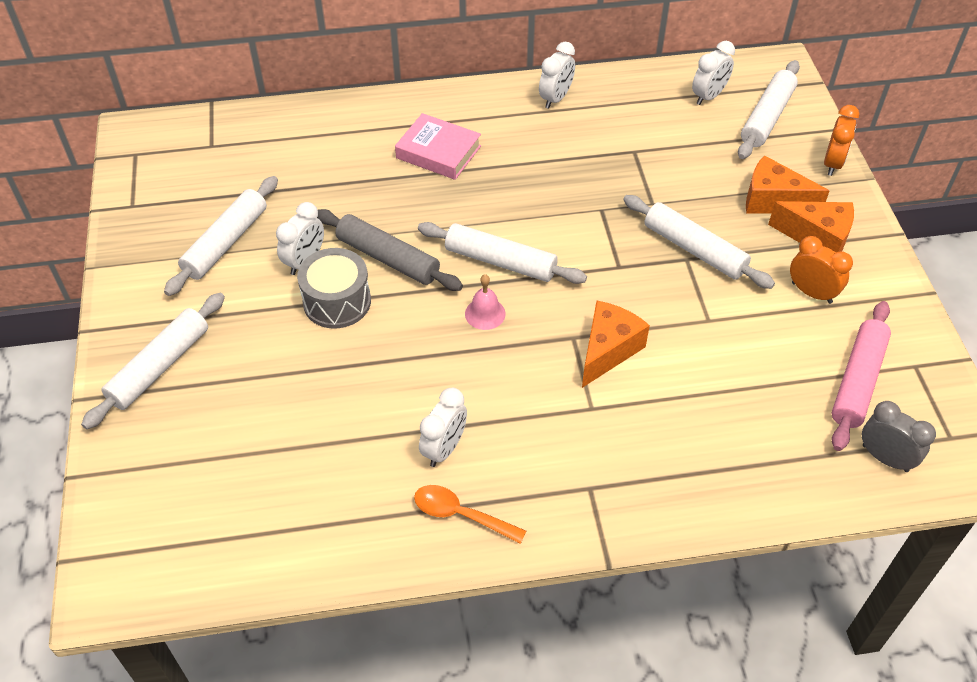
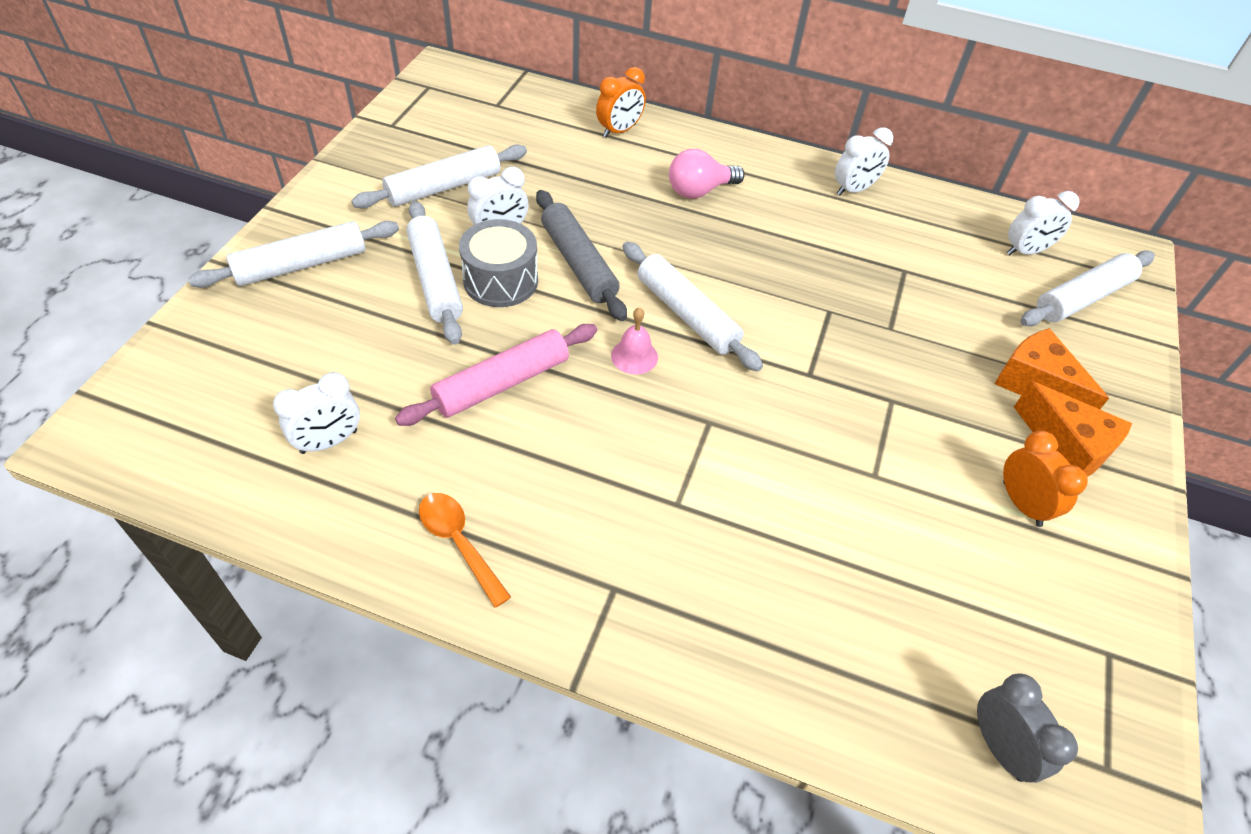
camera: 25 degrees right, 0 degrees up
pink book [395,113,481,180] -> pink light bulb [669,149,745,199]
white clock [419,388,467,467] -> white clock moved to [273,372,360,454]
orange cheese [582,301,650,388] -> none
white rolling pin [623,195,775,289] -> white rolling pin moved to [406,201,463,344]
orange clock [824,105,859,176] -> orange clock moved to [596,67,646,138]
pink rolling pin [832,301,891,451] -> pink rolling pin moved to [395,324,597,426]

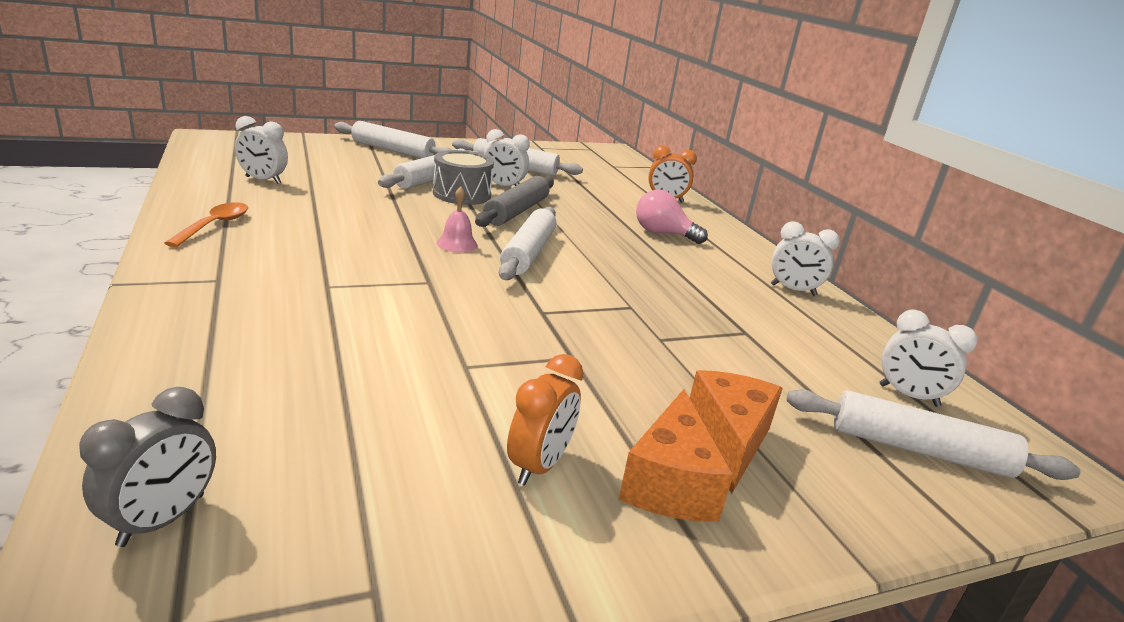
camera: 50 degrees right, 25 degrees down
pink rolling pin [395,324,597,426] -> none

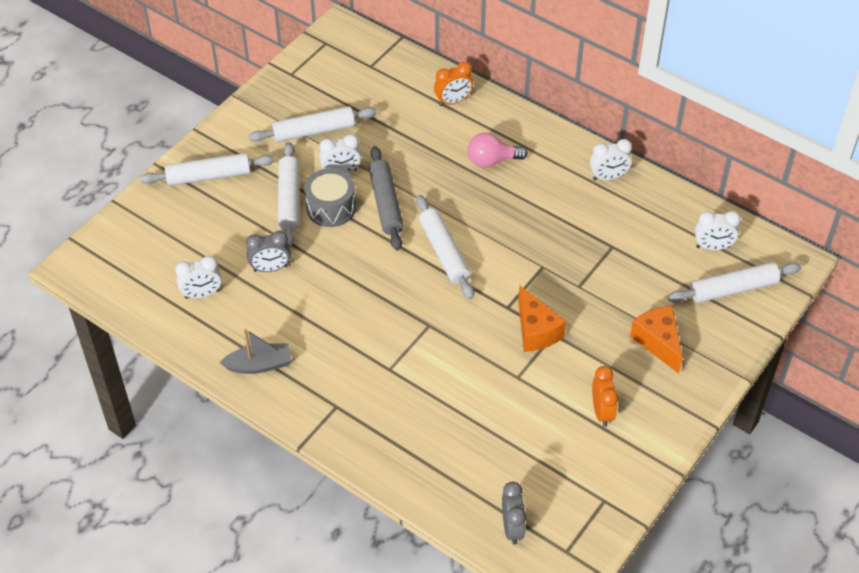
camera: 30 degrees left, 25 degrees up
orange spoon [165,202,248,247] -> grey boat [220,329,292,374]
pink bell [436,186,478,253] -> none
orange cheese [619,389,734,522] -> orange cheese moved to [518,286,566,352]
none -> grey clock [246,231,291,272]

